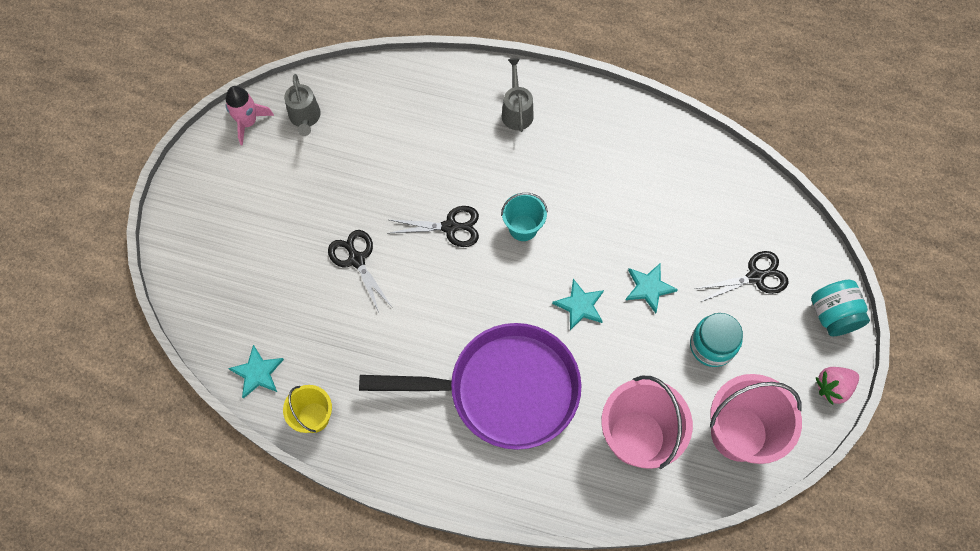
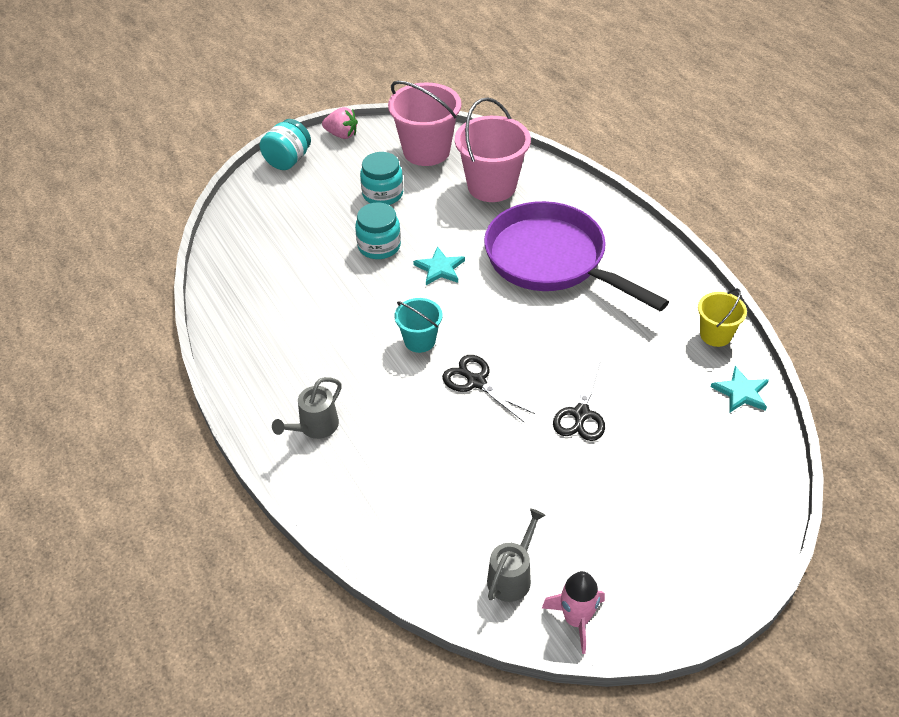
camera: 135 degrees left, 20 degrees down
turquoise star [626,263,678,313] -> turquoise jar [355,202,401,259]
black scissors [695,251,788,302] -> none

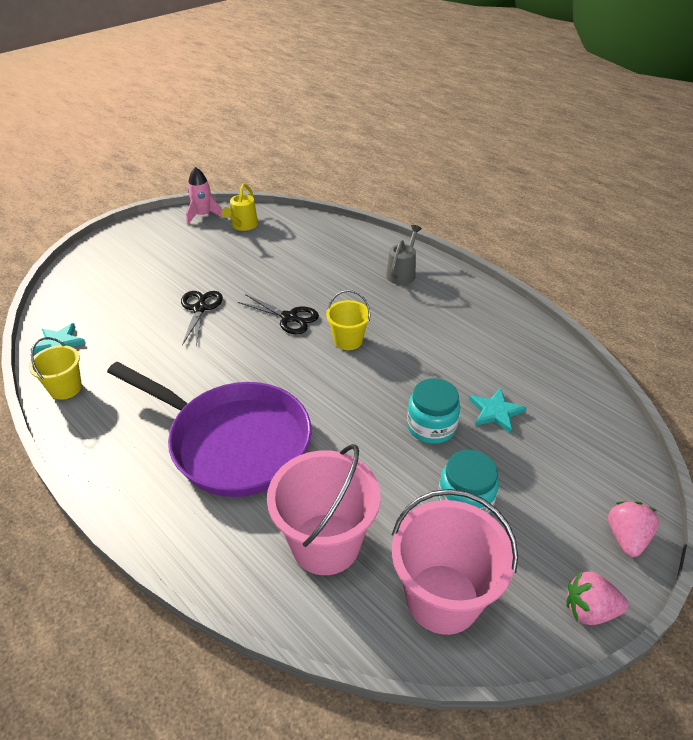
camera: 165 degrees right, 5 degrees down
turquoise jar [260,119,311,170] -> pink strawberry [608,501,659,557]
turquoise bucket [394,298,442,353] -> yellow bucket [326,290,371,350]
turquoise star [413,246,465,285] -> turquoise star moved to [469,388,527,433]
grey watering can [487,508,546,602] -> yellow watering can [221,184,258,231]

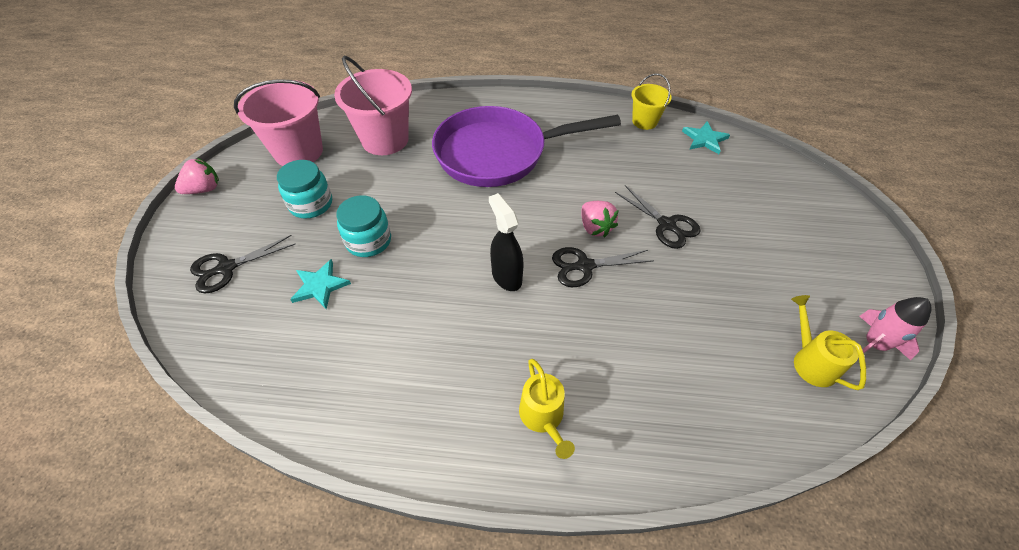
camera: 140 degrees right, 10 degrees up
yellow bucket [326,290,371,350] -> black spray bottle [489,193,524,291]
grey watering can [386,225,422,285] -> yellow watering can [519,359,575,459]
pink strawberry [608,501,659,557] -> pink strawberry moved to [581,201,619,237]
none -> black scissors [190,235,295,294]

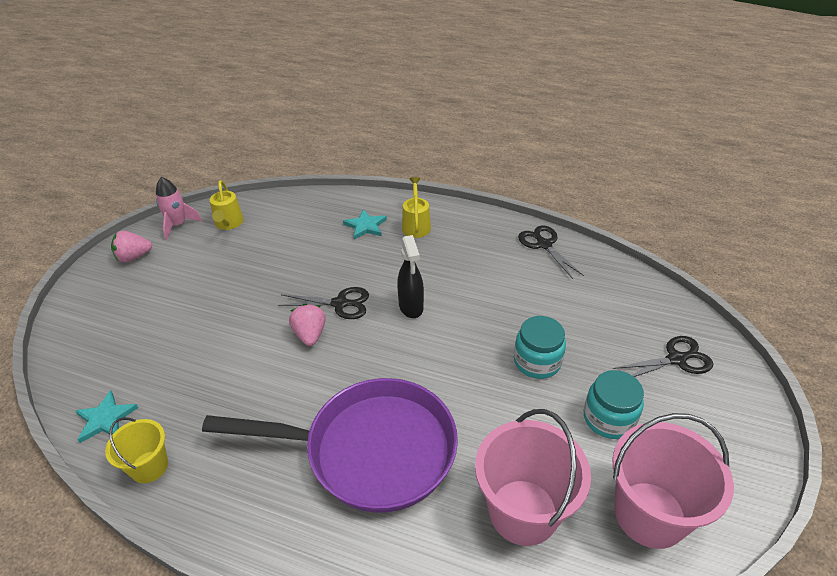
camera: 165 degrees left, 10 degrees down
pink strawberry [175,158,219,194] -> pink strawberry moved to [111,231,152,263]
turquoise star [290,259,351,309] -> turquoise star moved to [343,209,387,239]
black scissors [615,185,700,249] -> black scissors moved to [518,226,584,279]

